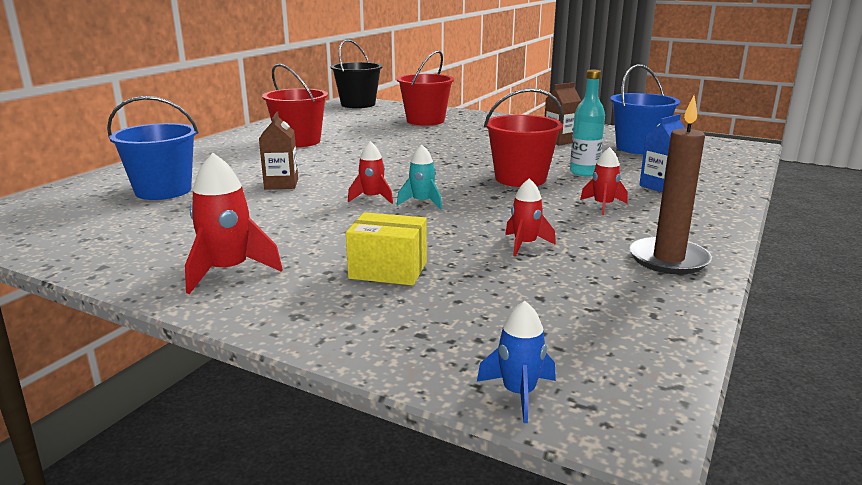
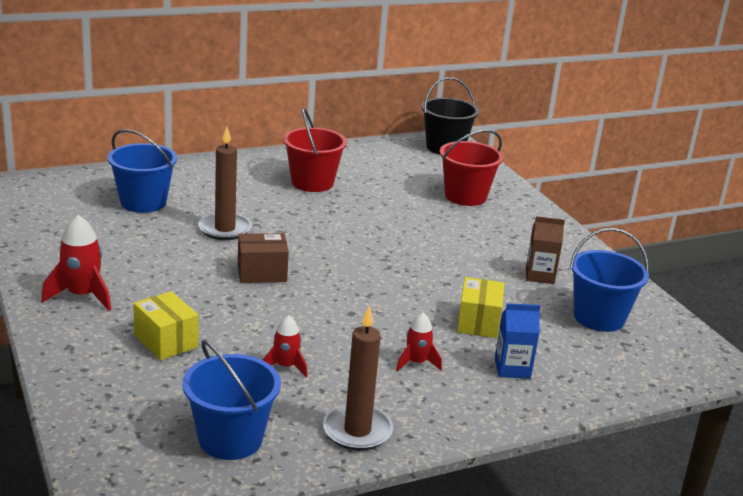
camera: 35 degrees right, 5 degrees up
brown carton [259,111,298,190] -> brown candle [198,127,252,240]
red rocket [348,141,393,204] -> brown box [238,233,289,283]
turquoise rocket [397,145,442,209] -> none
blue rocket [477,301,556,423] -> none
red bucket [484,88,564,187] -> none
turquoise bottle [570,70,605,177] -> yellow box [457,277,504,338]
none -> blue bucket [182,340,281,460]

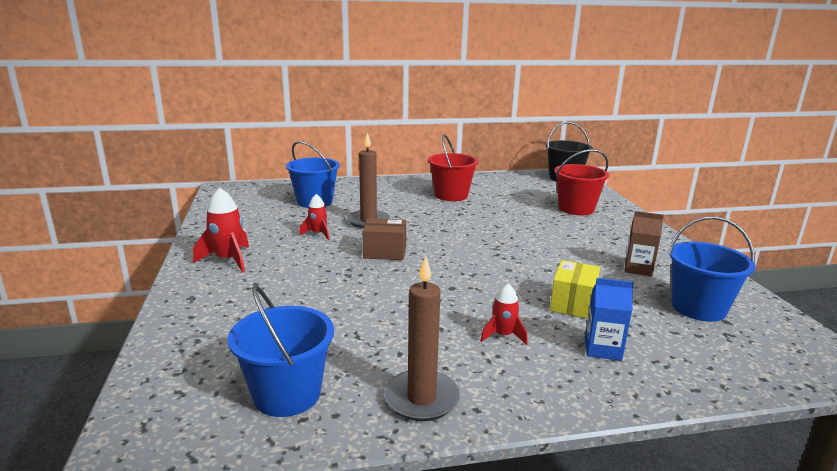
camera: 15 degrees right, 5 degrees down
yellow box [133,291,198,360] -> none
red rocket [263,315,308,378] -> red rocket moved to [299,194,330,240]

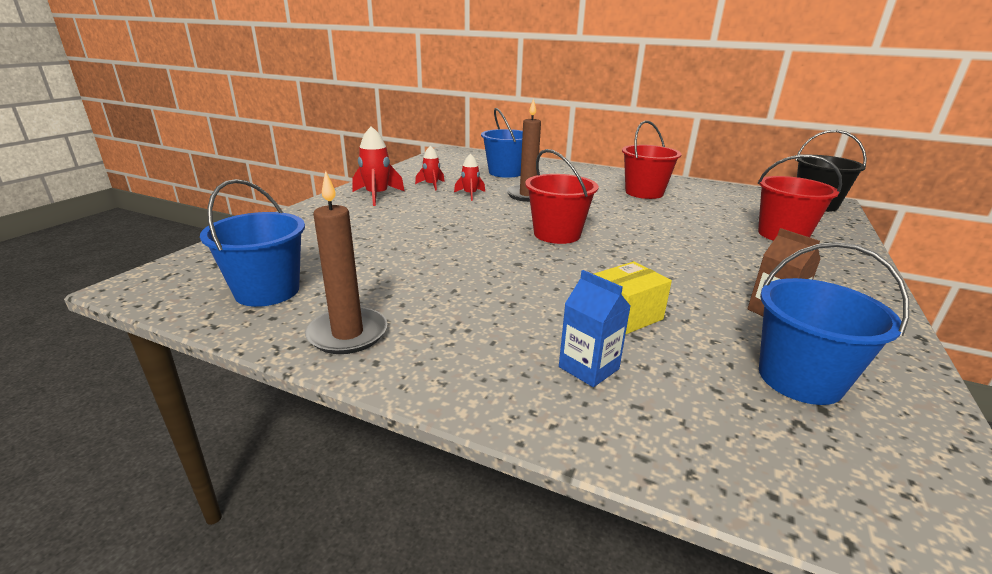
camera: 35 degrees right, 5 degrees up
brown box [362,218,406,260] -> none
red rocket [480,283,528,345] -> red rocket moved to [415,146,445,191]
none -> red bucket [525,149,599,244]

